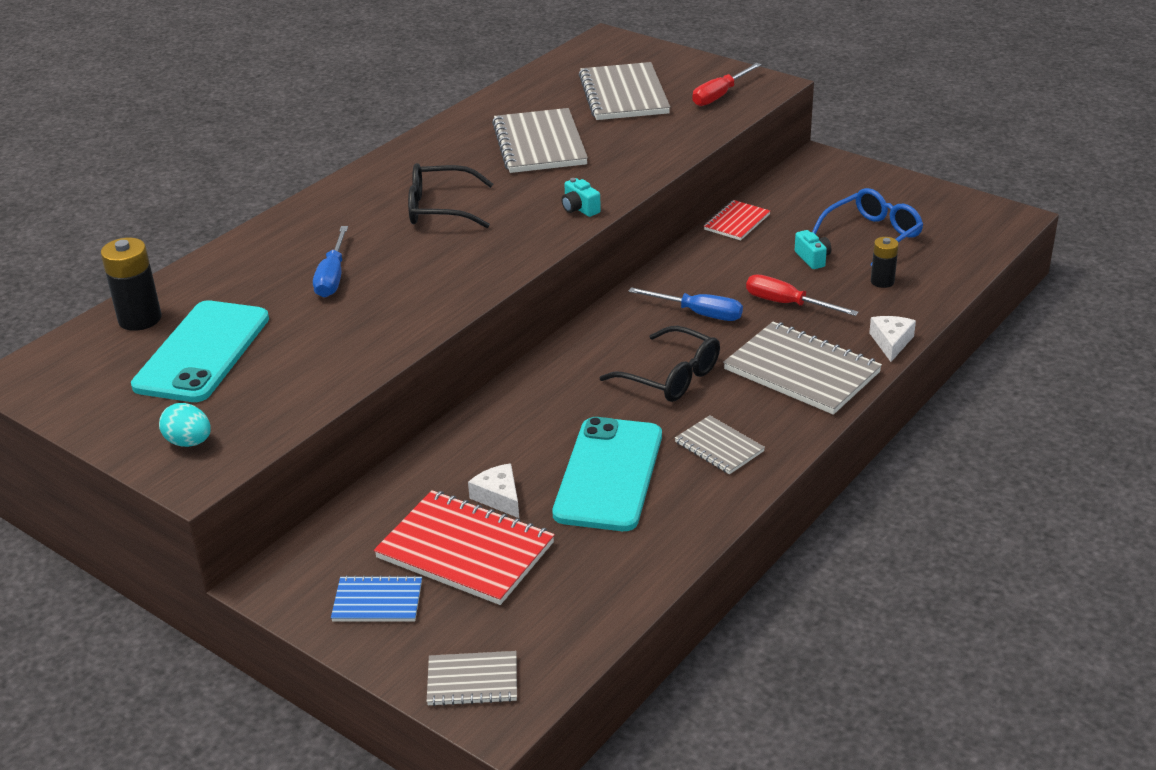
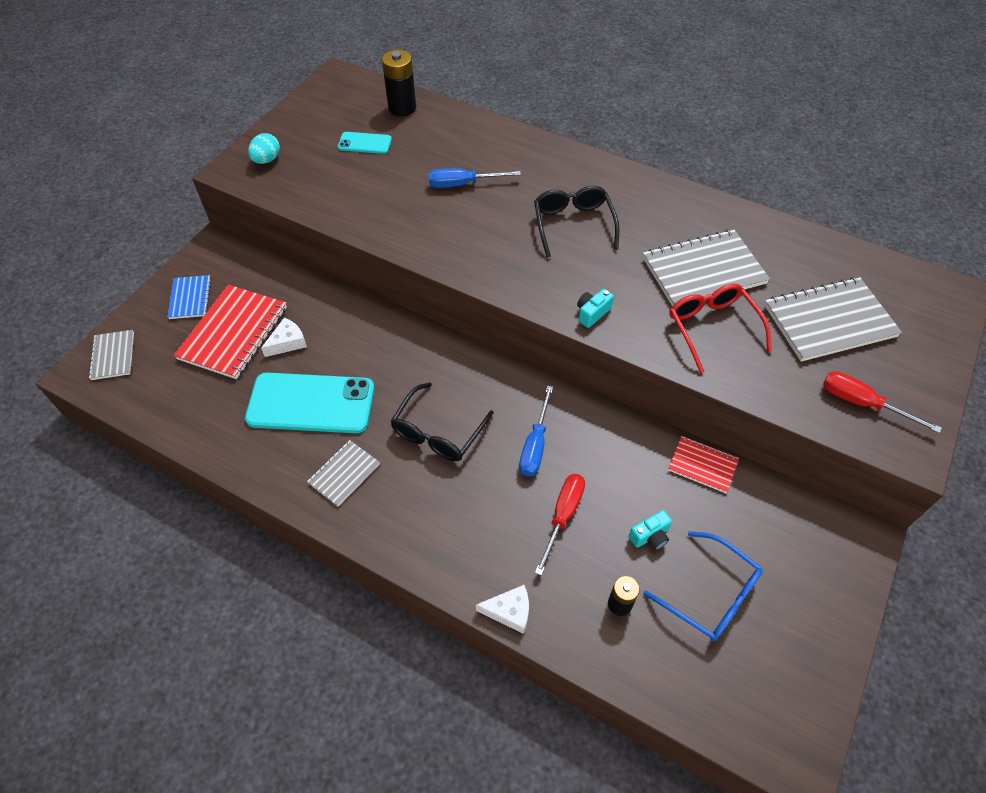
camera: 80 degrees right, 20 degrees up
turquoise phone [131,300,269,402] -> turquoise phone [338,132,392,154], size x0.49
grey notebook [723,322,882,415] -> none
none -> red glasses [669,284,772,373]

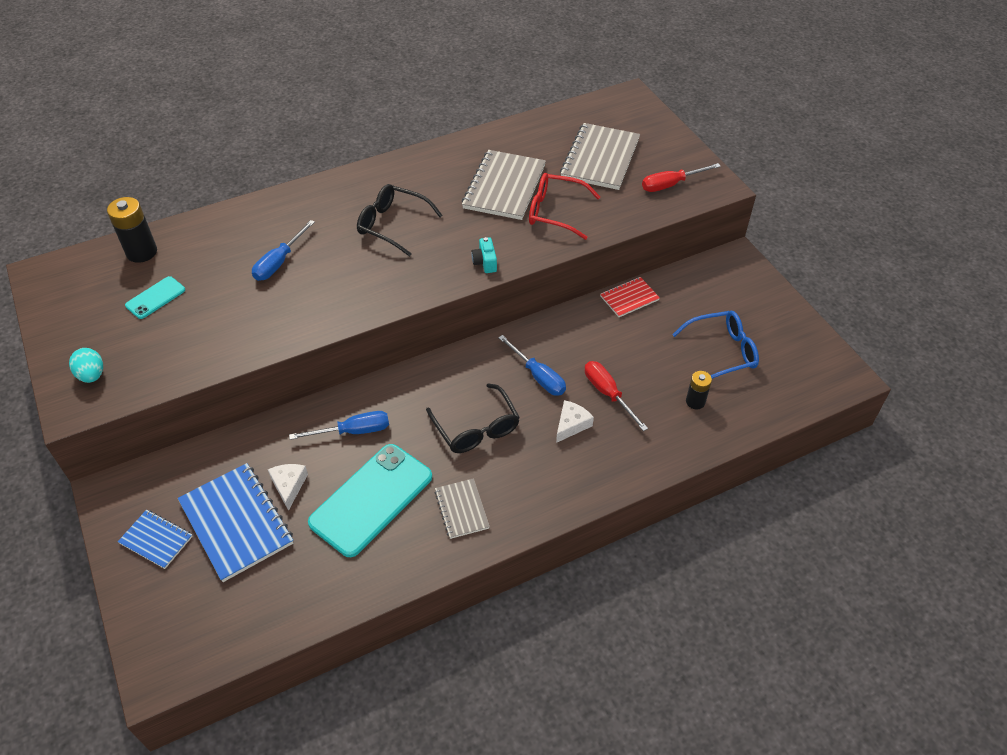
camera: 55 degrees left, 5 degrees down
grey notebook [88,330,134,380] -> none
red notebook [174,285,287,379] -> blue notebook [178,463,293,582]
white cheese [476,585,529,634] -> white cheese moved to [556,400,594,443]
turquoise camera [629,510,672,550] -> none
none -> blue screwdriver [289,411,389,440]

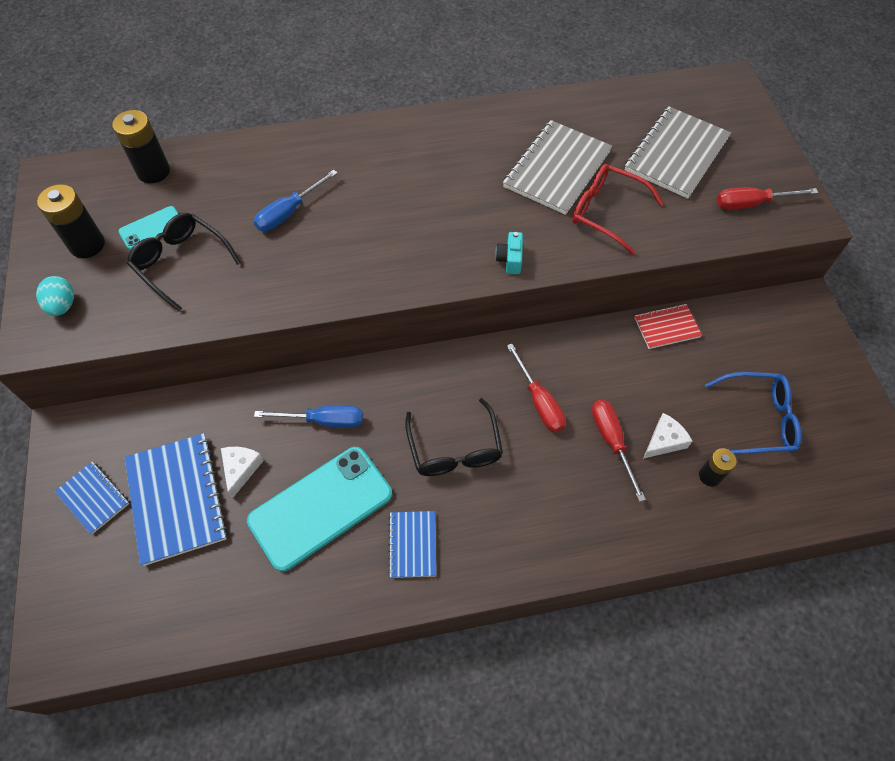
camera: 15 degrees right, 10 degrees up
black glasses [357,184,443,257] -> black glasses moved to [127,213,241,311]
grey notebook [435,478,490,539] -> blue notebook [388,511,436,578]
blue screwdriver [498,335,566,396] -> red screwdriver [507,344,566,432]
white cheese [556,400,594,443] -> white cheese moved to [643,413,692,459]
none -> black battery [37,184,105,258]

